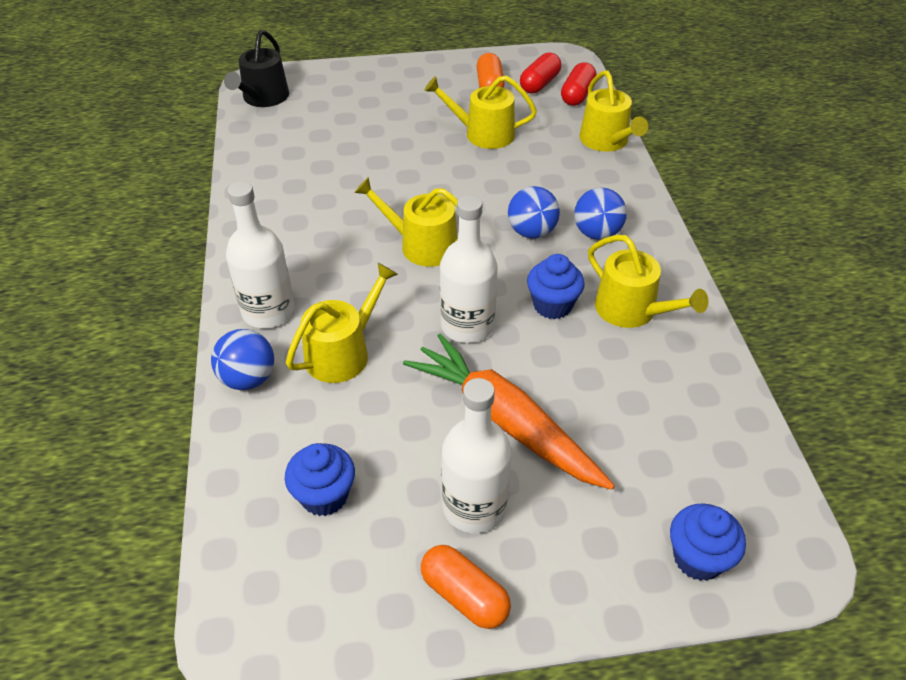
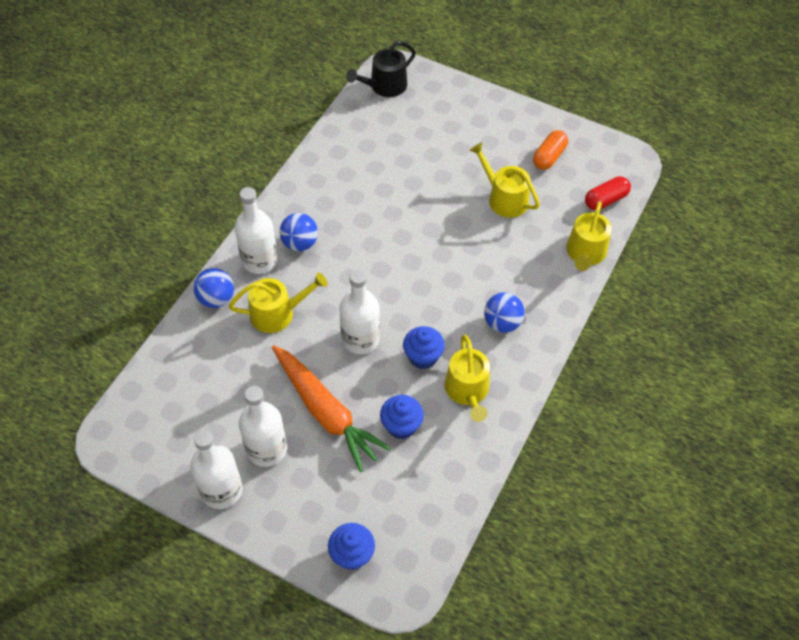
camera: 35 degrees right, 10 degrees up
blue cupcake [285,443,355,516] -> blue cupcake moved to [380,395,424,439]
yellow watering can [354,177,458,267] -> none
orange carrot [403,333,615,490] -> orange carrot turned 150 degrees clockwise [272,345,391,472]
orange capsule [421,545,511,629] -> white bottle [190,430,243,509]
blue ball [508,186,560,239] -> blue ball moved to [279,213,318,251]
red capsule [520,52,561,94] -> none

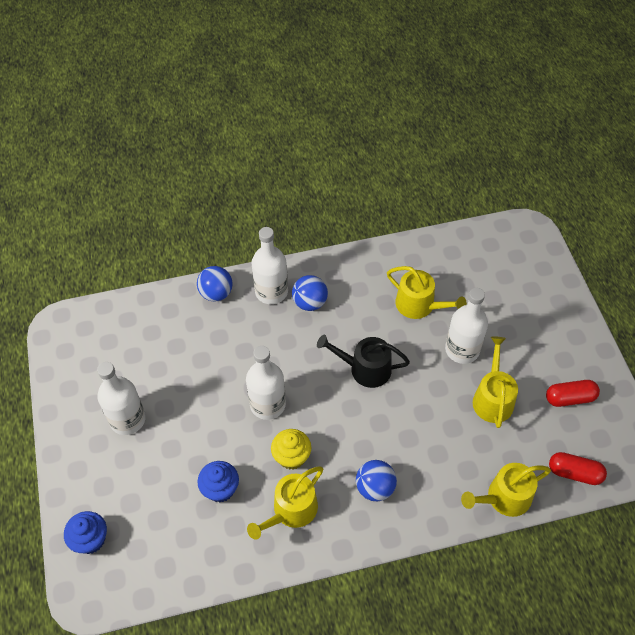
camera: 50 degrees right, 0 degrees up
white bottle [190,430,243,509] -> white bottle moved to [445,288,488,364]
yellow watering can [229,273,328,333] -> yellow watering can moved to [387,266,467,319]
orange carrot [272,345,391,472] -> none
black watering can [346,41,416,97] -> black watering can moved to [317,335,410,388]
blue cupcake [403,326,445,369] -> yellow cupcake [271,429,311,470]
orange capsule [533,130,568,170] -> red capsule [546,380,600,407]

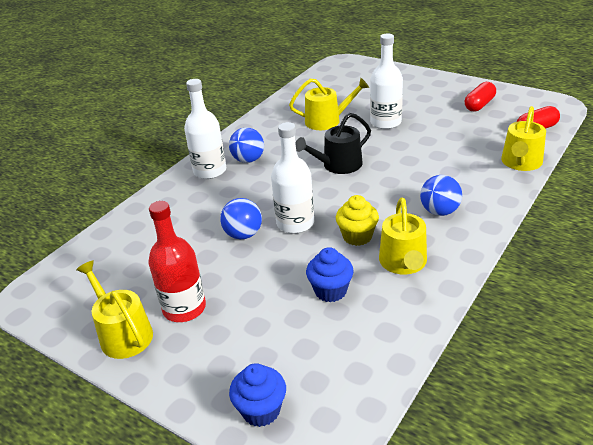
camera: 40 degrees left, 20 degrees down
white bottle [97,362,146,435] -> red bottle [148,201,206,322]
blue ball [197,266,233,302] -> blue ball moved to [220,198,262,239]
yellow watering can [473,337,518,428] -> yellow watering can moved to [76,261,153,359]

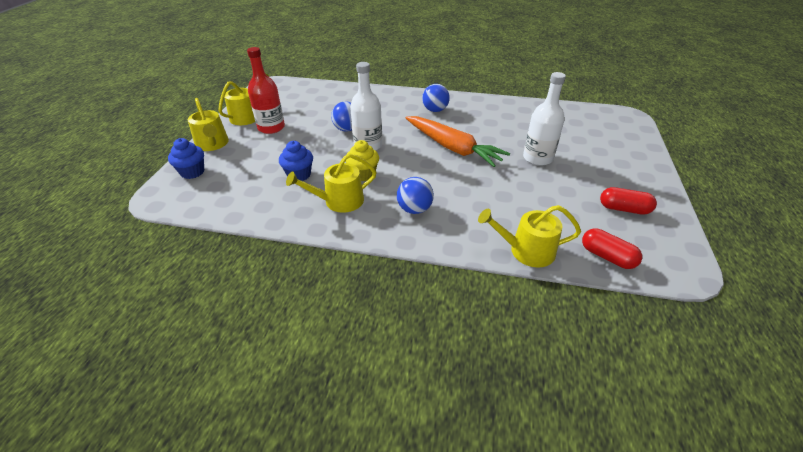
camera: 65 degrees right, 5 degrees up
white bottle [184,79,226,179] -> none
yellow watering can [289,78,369,130] -> yellow watering can moved to [188,98,229,151]
black watering can [295,113,371,174] -> orange carrot [405,116,510,167]

